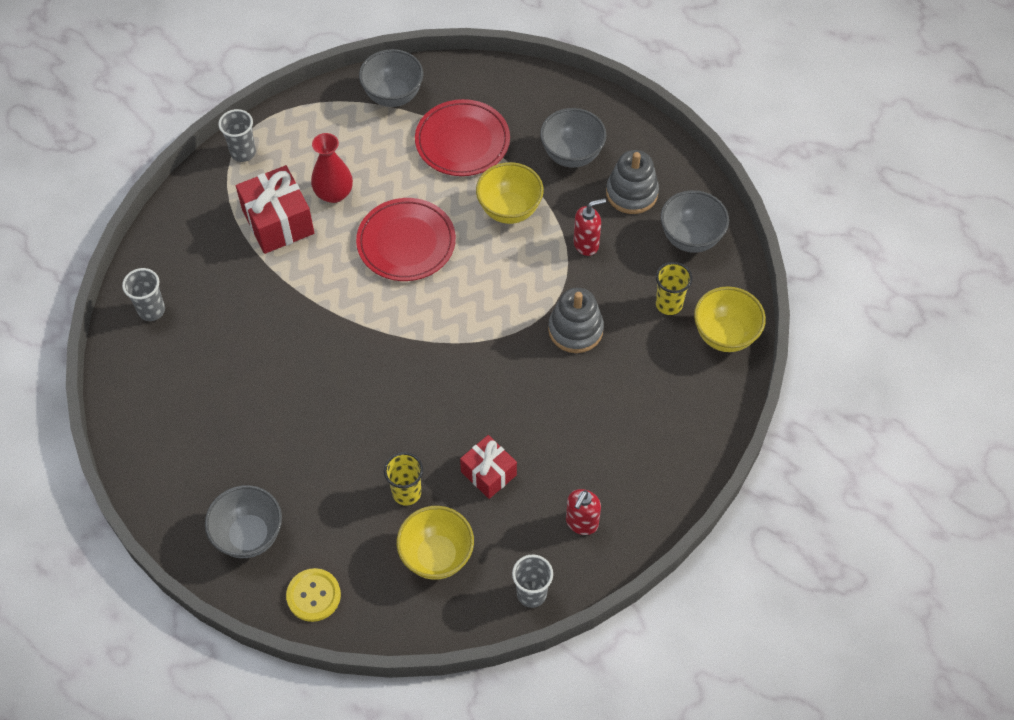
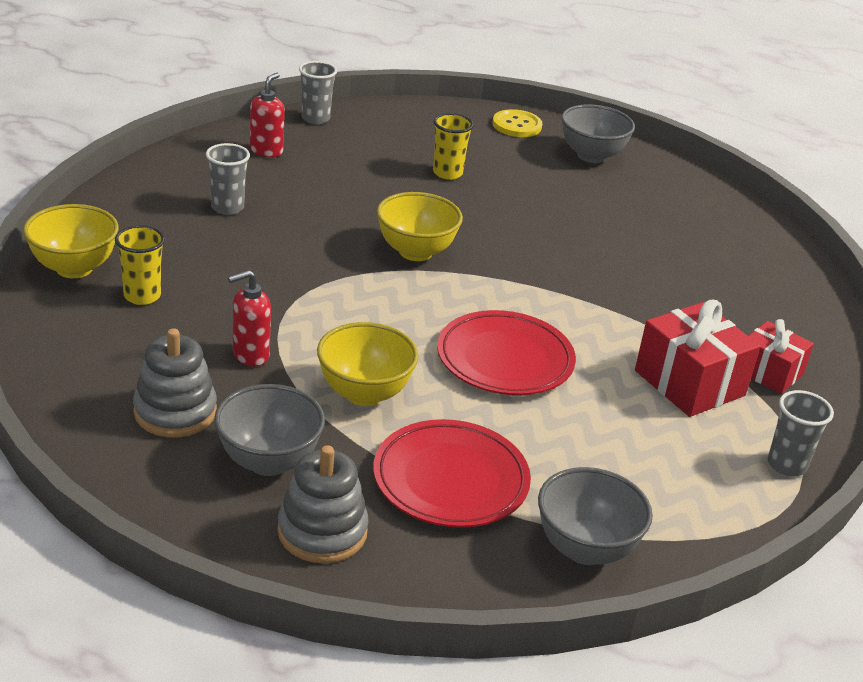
camera: 170 degrees right, 25 degrees down
grey cup [122,268,165,321] -> grey cup moved to [206,143,250,215]
red vase [311,133,353,203] -> none
yellow bowl [396,506,474,580] -> yellow bowl moved to [377,192,463,261]
red gift [460,435,517,499] -> red gift moved to [749,319,814,394]
grey stacking toy [548,288,604,353] -> grey stacking toy moved to [277,445,369,563]
grey bowl [661,190,729,253] -> none

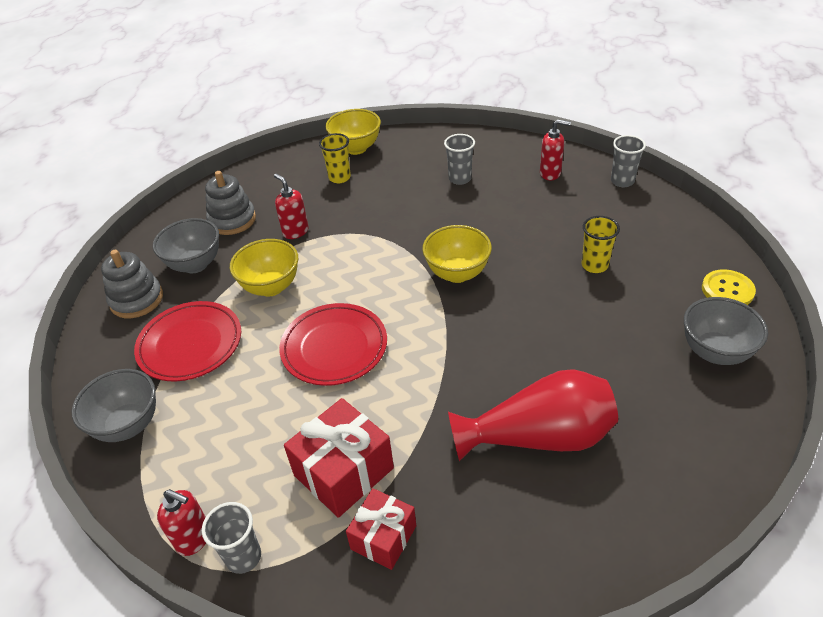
camera: 85 degrees right, 10 degrees up
none -> red soap dispenser [157,489,206,556]
none -> red vase [448,369,618,461]

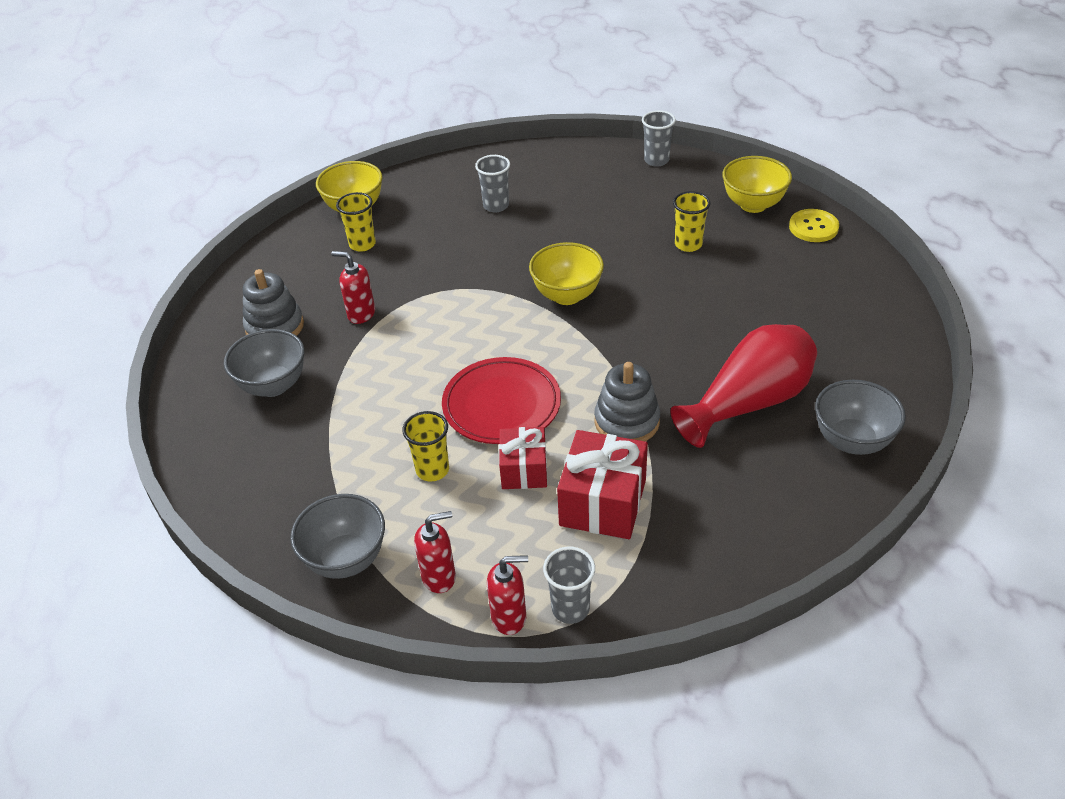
camera: 30 degrees left, 0 degrees up
grey stacking toy [101,250,163,318] -> grey stacking toy moved to [594,362,660,441]
red plate [134,301,241,381] -> none
yellow bowl [230,239,298,296] -> yellow bowl moved to [722,156,792,213]
red gift [346,488,416,570] -> red gift moved to [499,427,547,489]
red soap dispenser [540,119,571,180] -> red soap dispenser moved to [414,511,456,593]
grey bowl [684,297,768,365] -> grey bowl moved to [815,380,906,455]
none -> yellow cup [402,411,449,482]

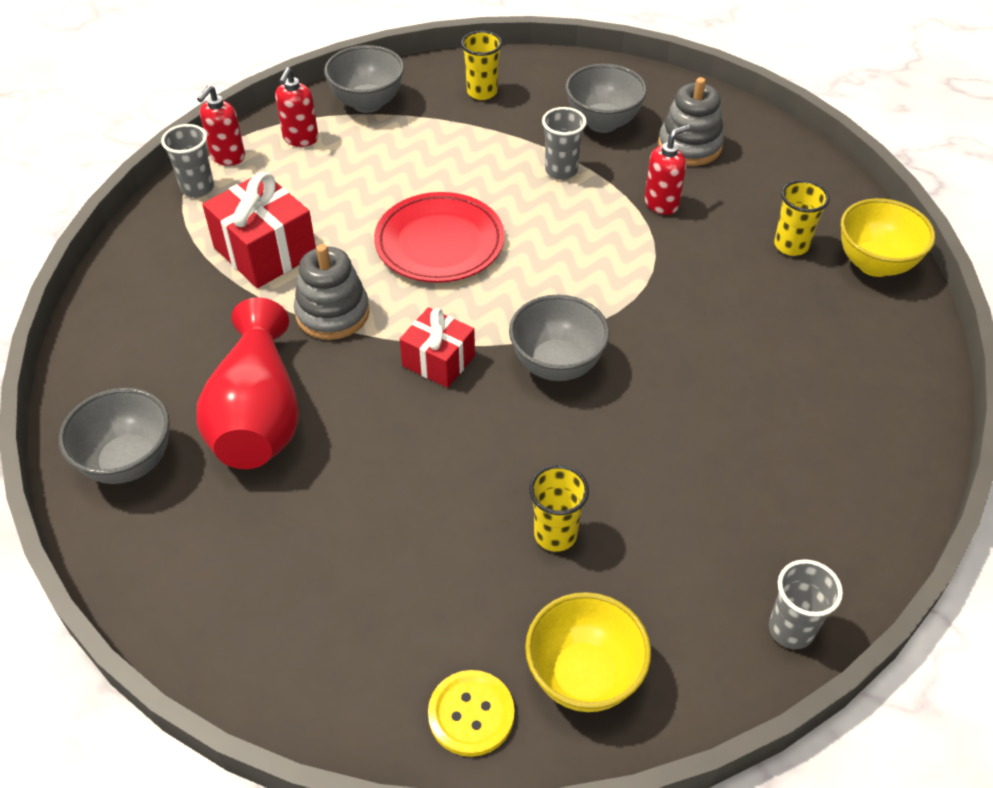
camera: 120 degrees right, 5 degrees up
yellow cup [402,411,449,482] -> yellow cup moved to [461,31,502,100]
grey cup [475,155,510,212] -> grey cup moved to [542,107,587,180]
red gift [499,427,547,489] -> red gift moved to [400,307,475,388]
yellow bowl [529,242,604,305] -> grey bowl [509,295,610,381]

